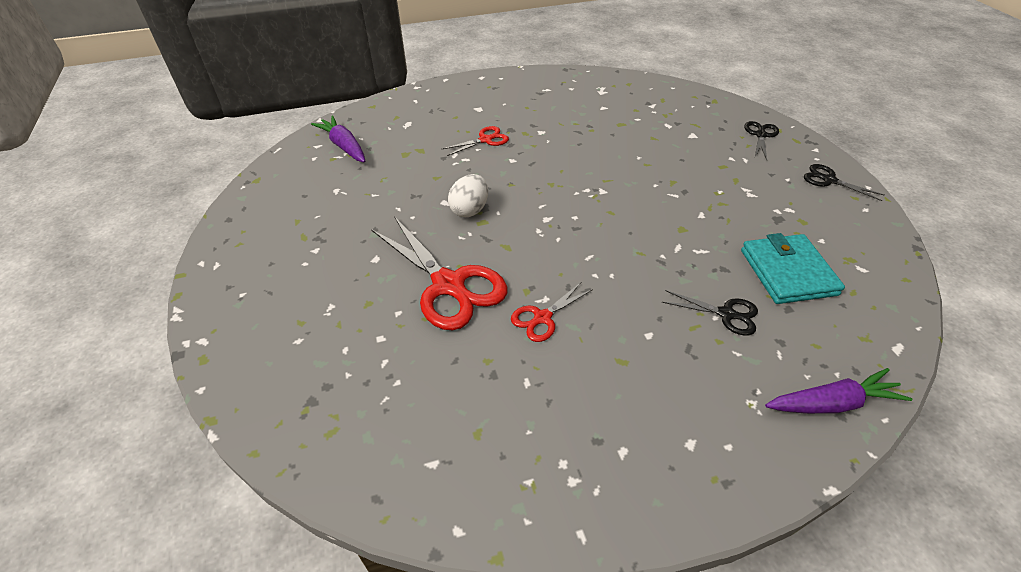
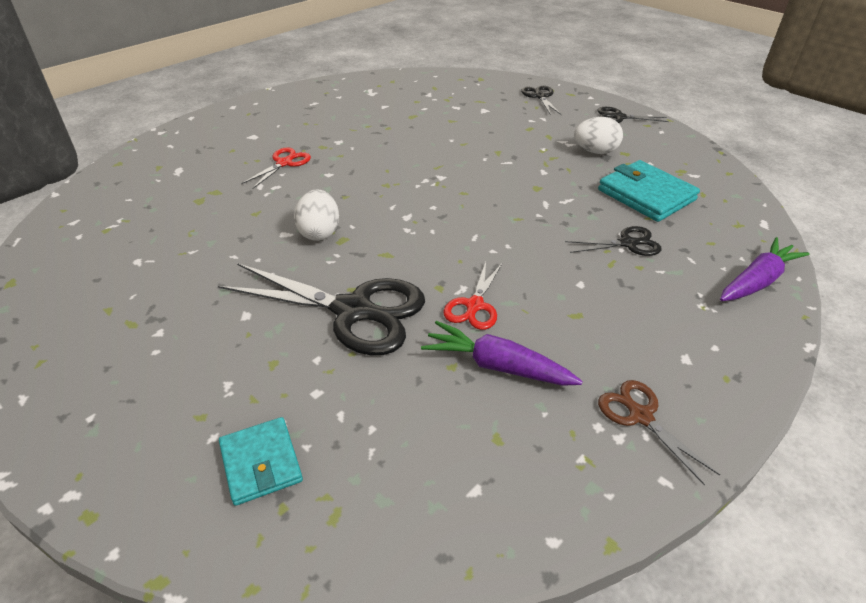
camera: 30 degrees left, 5 degrees down
purple carrot [311,116,365,162] -> purple carrot moved to [421,321,583,386]
red scissors [371,216,507,330] -> black scissors [218,263,425,355]
none -> turquoise wallet [219,417,303,506]
none -> white egg [574,117,623,154]
none -> brown scissors [598,380,720,486]

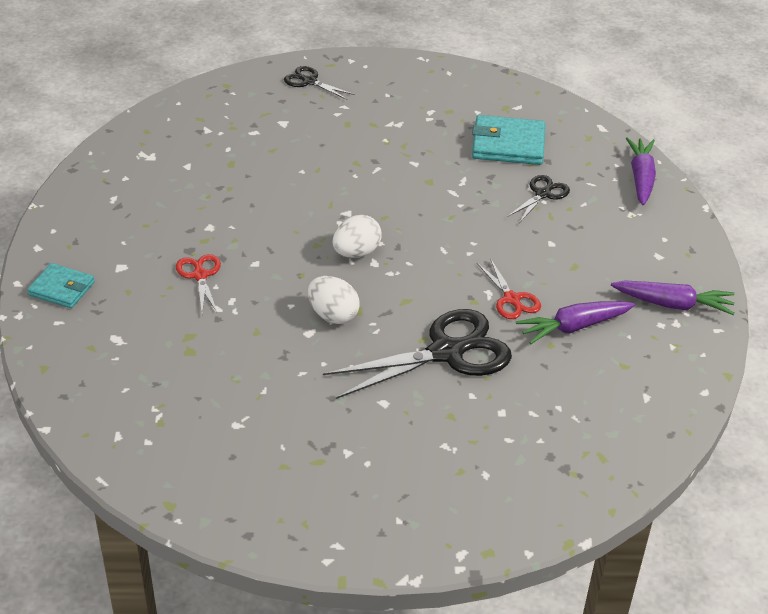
camera: 45 degrees left, 0 degrees up
turquoise wallet [219,417,303,506] -> turquoise wallet moved to [27,263,95,308]
white egg [574,117,623,154] -> white egg moved to [333,215,382,258]
black scissors [597,107,669,123] -> none
brown scissors [598,380,720,486] -> purple carrot [611,280,735,315]

